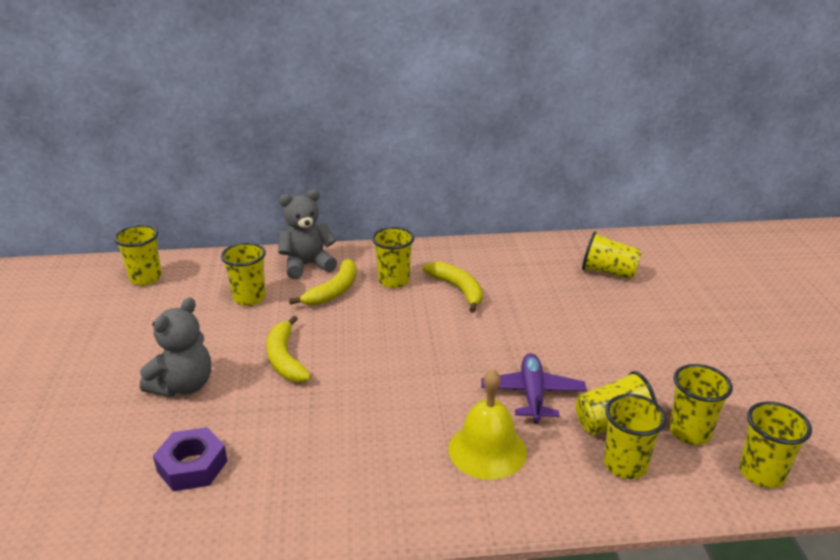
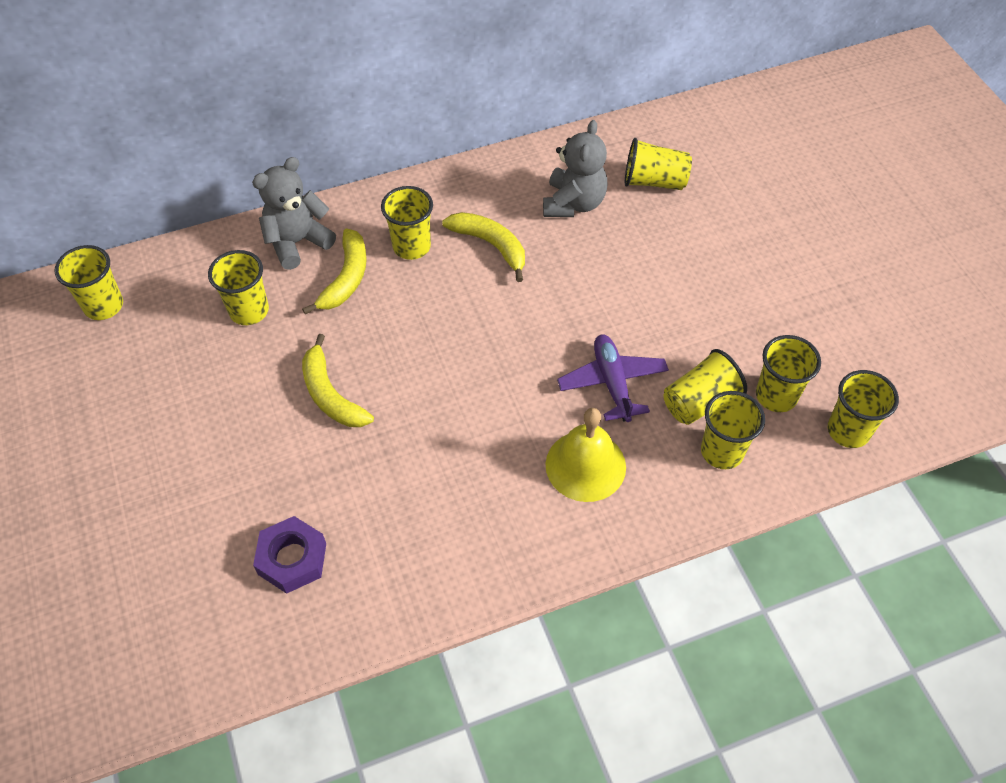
camera: 15 degrees left, 25 degrees up
grey teddy bear [140,298,211,397] -> grey teddy bear moved to [543,120,608,217]

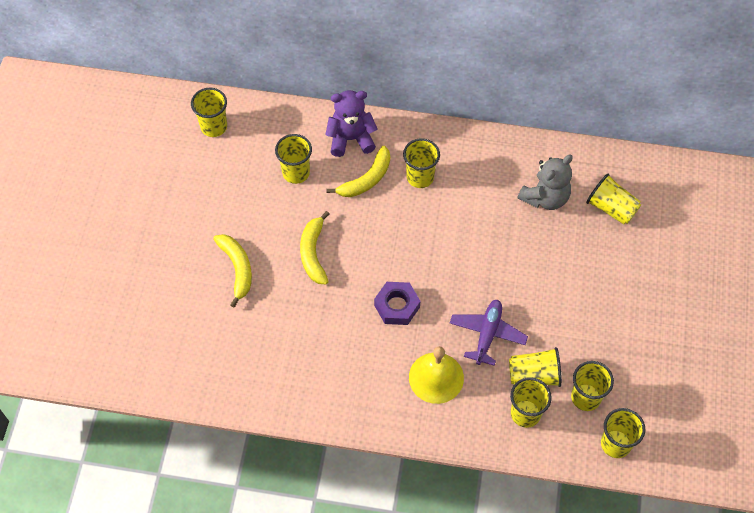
camera: 30 degrees right, 5 degrees up
grey teddy bear [252,157,336,270] -> purple teddy bear [325,90,377,157]
purple nut [253,516,326,594] -> purple nut moved to [374,282,420,325]
yellow banana [442,212,525,282] -> yellow banana moved to [213,234,252,308]

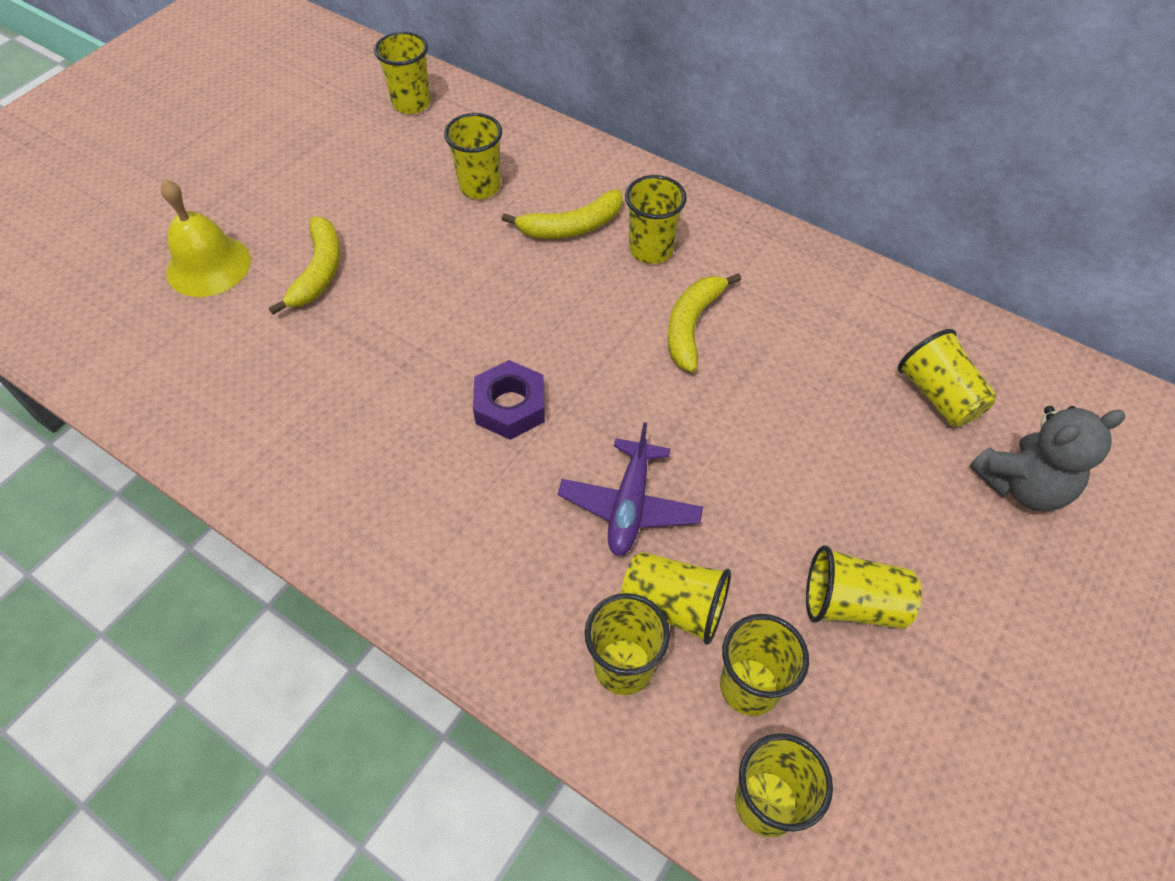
camera: 25 degrees right, 5 degrees down
yellow banana [300,211,329,284] -> yellow banana moved to [668,273,741,372]
purple teddy bear [325,90,377,157] -> none
yellow bell [409,346,464,404] -> yellow bell moved to [161,180,251,297]
purple plane [450,300,528,366] -> purple plane turned 150 degrees clockwise [558,422,703,556]
grey teddy bear [518,155,573,210] -> grey teddy bear moved to [970,406,1125,512]
none -> yellow cup [806,546,921,629]

